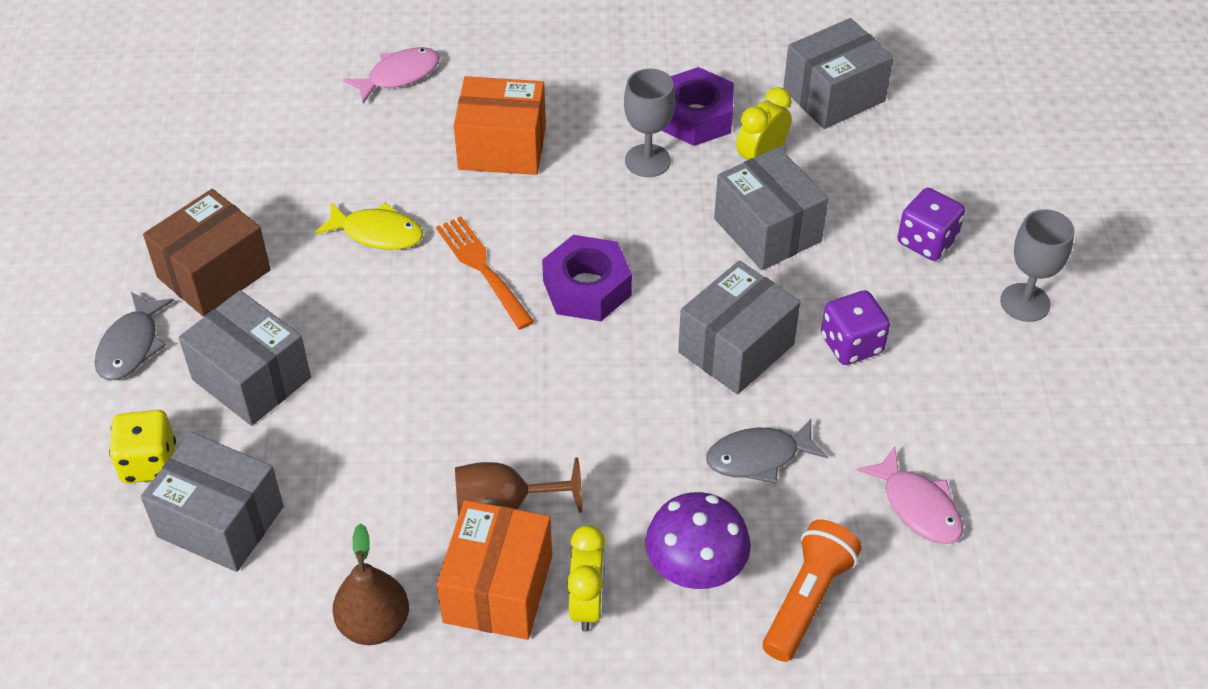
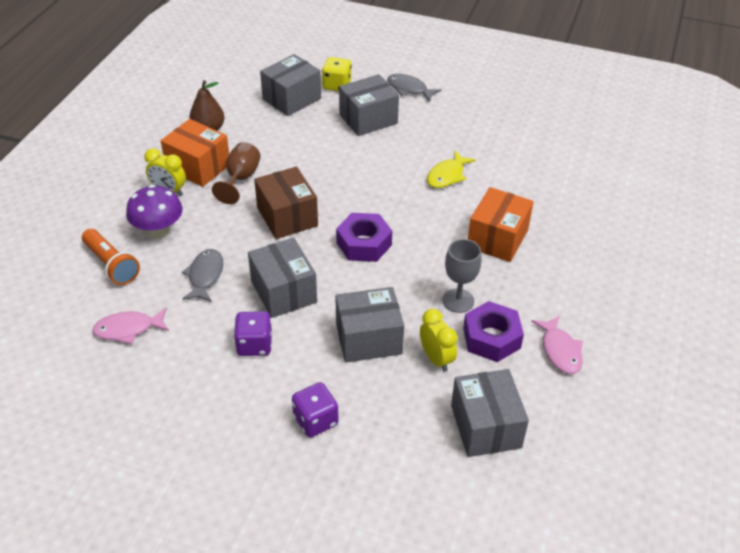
camera: 110 degrees right, 5 degrees down
brown box [143,189,271,317] -> brown box moved to [254,167,318,239]
pink fish [343,47,440,104] -> pink fish moved to [531,315,583,374]
orange fork [436,216,534,329] -> none
grey goblet [1000,209,1074,322] -> none

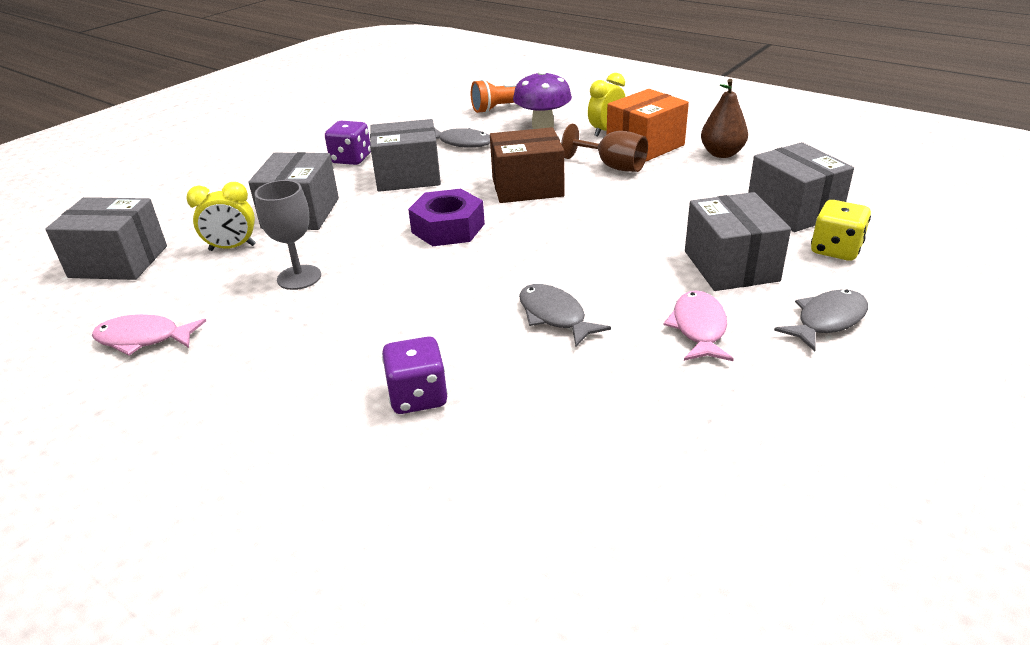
camera: 110 degrees right, 10 degrees down
pink fish [92,308,169,344] -> pink fish moved to [663,290,734,361]
purple dice [292,382,339,437] -> purple dice moved to [382,336,448,414]
yellow fish [427,151,476,188] -> grey fish [519,284,611,347]
purple nut [463,301,524,362] -> none
orange box [468,187,534,262] -> none

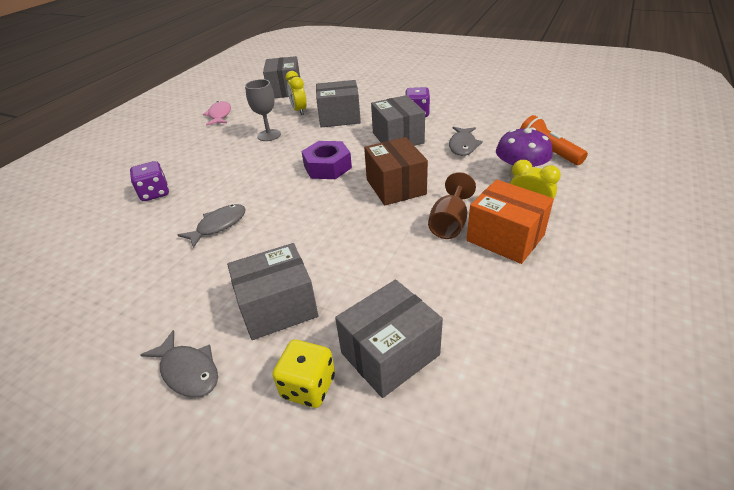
camera: 80 degrees right, 5 degrees up
pink fish [663,290,734,361] -> none
brown pear [701,79,748,158] -> none

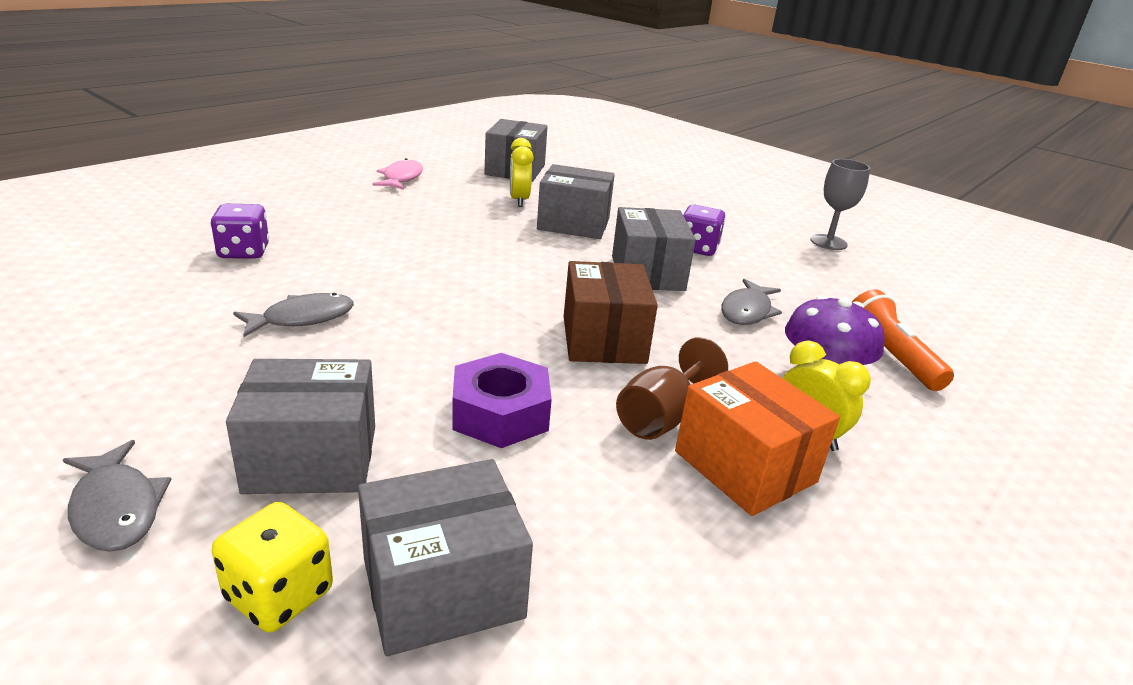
camera: 10 degrees right, 10 degrees down
grey goblet [245,79,281,141] -> grey goblet moved to [811,159,870,250]
purple nut [301,141,352,179] -> purple nut moved to [452,353,552,448]

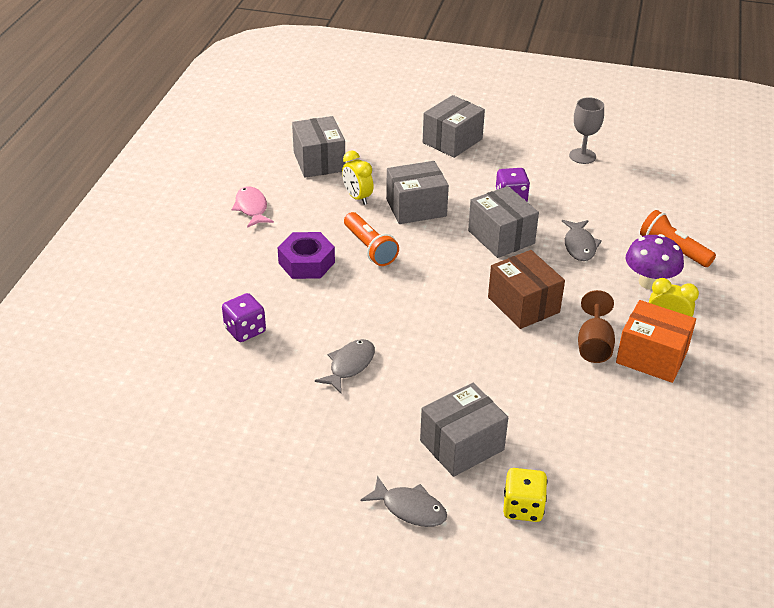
camera: 25 degrees left, 10 degrees up
grey box [358,459,533,656] -> grey box moved to [423,95,485,158]
purple nut [452,353,552,448] -> purple nut moved to [278,232,335,279]
none -> orange flashlight [344,212,399,266]

